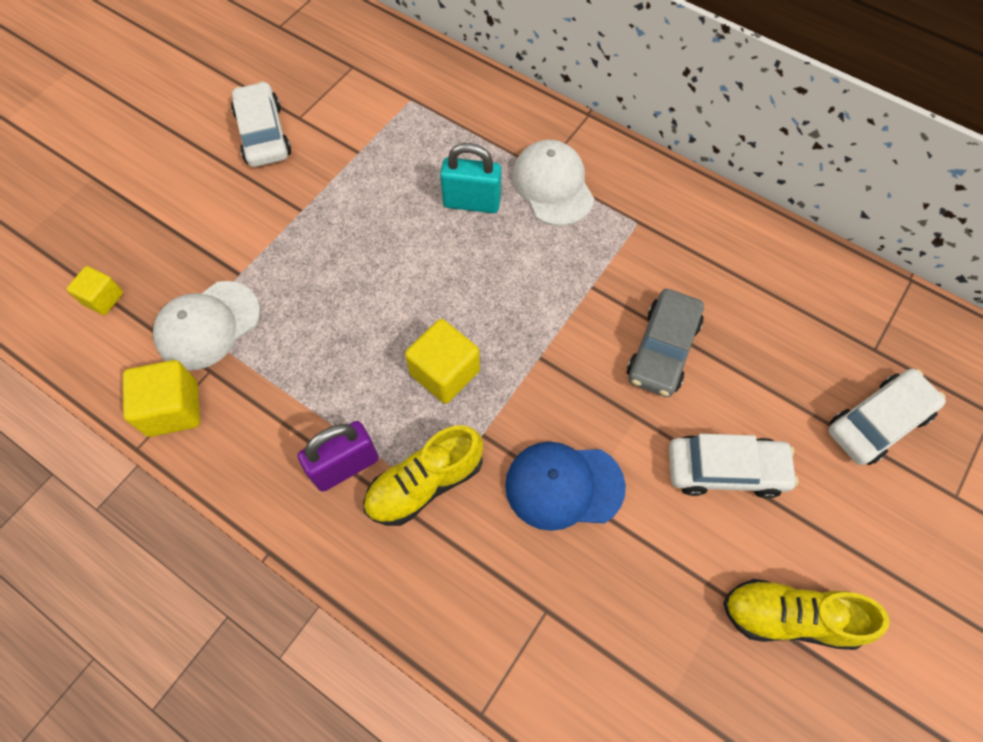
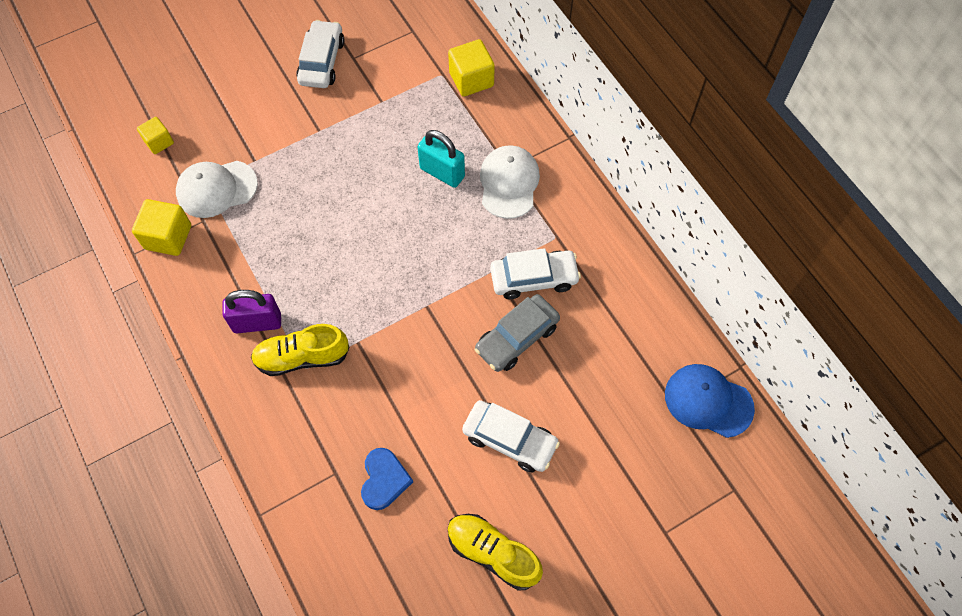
camera: 25 degrees right, 0 degrees up
yellow cube [405,319,480,404] -> yellow cube moved to [448,39,495,97]
blue cap [505,442,626,531] -> blue cap moved to [665,364,755,438]
white car [828,369,946,465] -> white car moved to [490,248,581,299]
none -> blue heart [361,448,413,510]

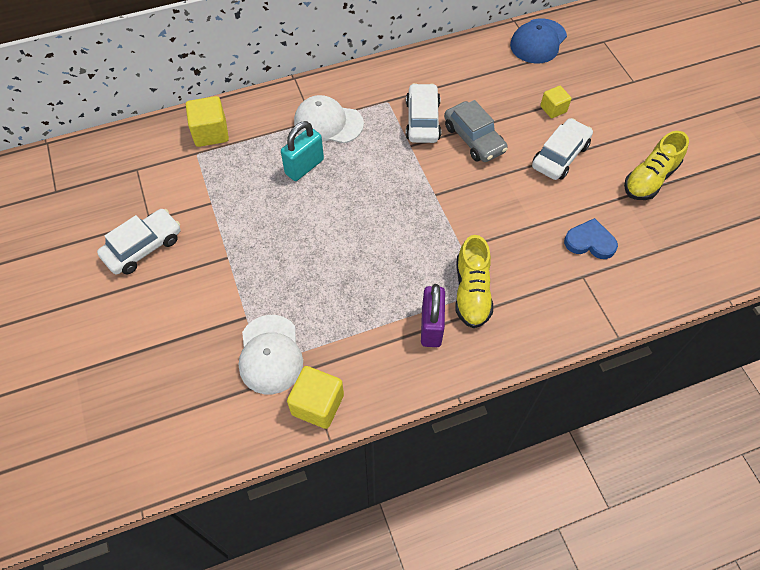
camera: 80 degrees left, 5 degrees down
yellow cube [137,117,174,154] -> yellow cube moved to [540,86,572,118]
white car [296,20,344,88] -> white car turned 120 degrees clockwise [97,209,181,275]

